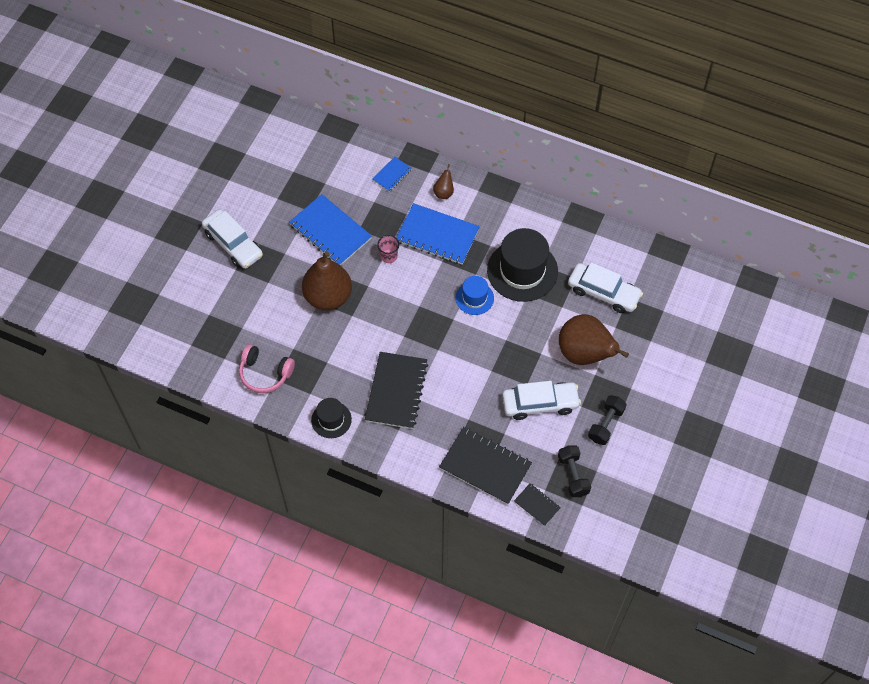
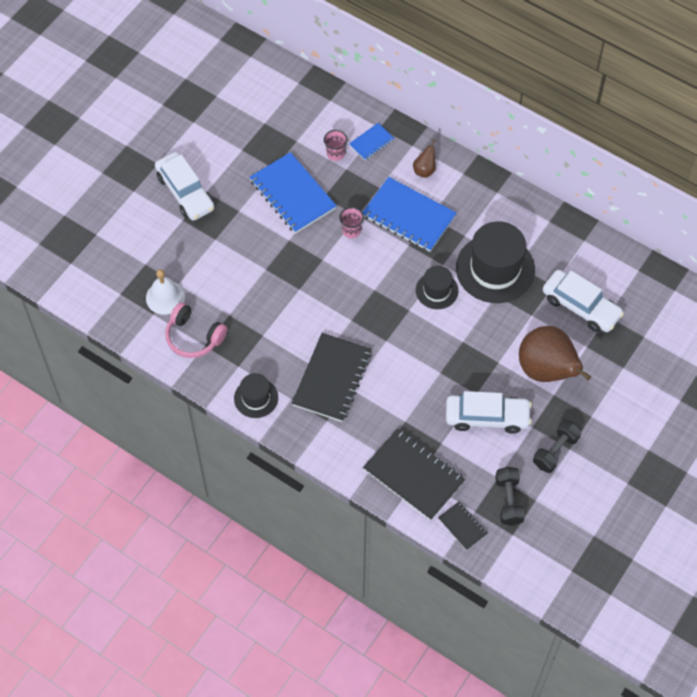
camera: 10 degrees right, 0 degrees up
brown pear [302,251,352,310] -> none
blue hat [456,276,494,315] -> black hat [416,266,458,309]
none -> white bell [146,269,185,315]
none -> pink cup [324,130,348,161]

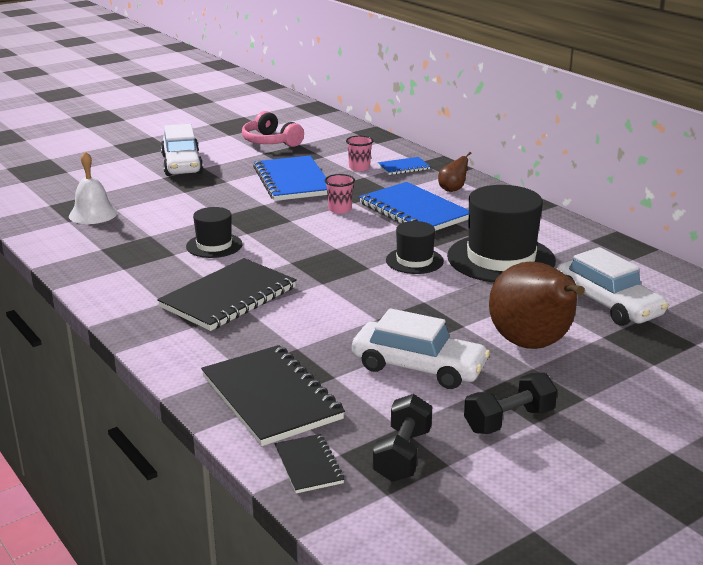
camera: 20 degrees right, 35 degrees down
pink headphones [165,302,228,358] -> pink headphones moved to [242,111,304,147]
black hat [234,373,278,418] -> black hat moved to [186,207,243,258]

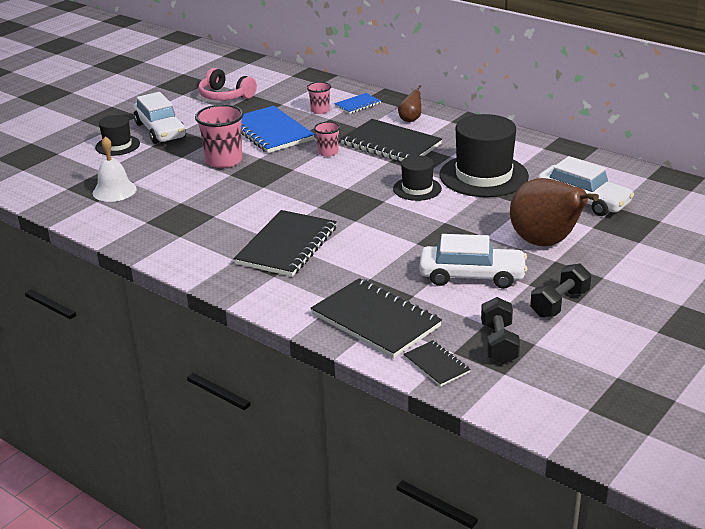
camera: 15 degrees left, 5 degrees up
black hat [186,207,243,258] -> black hat moved to [95,115,140,156]
blue notebook [359,182,469,231] -> black notebook [340,119,442,162]
none -> pink cup [195,104,244,168]

